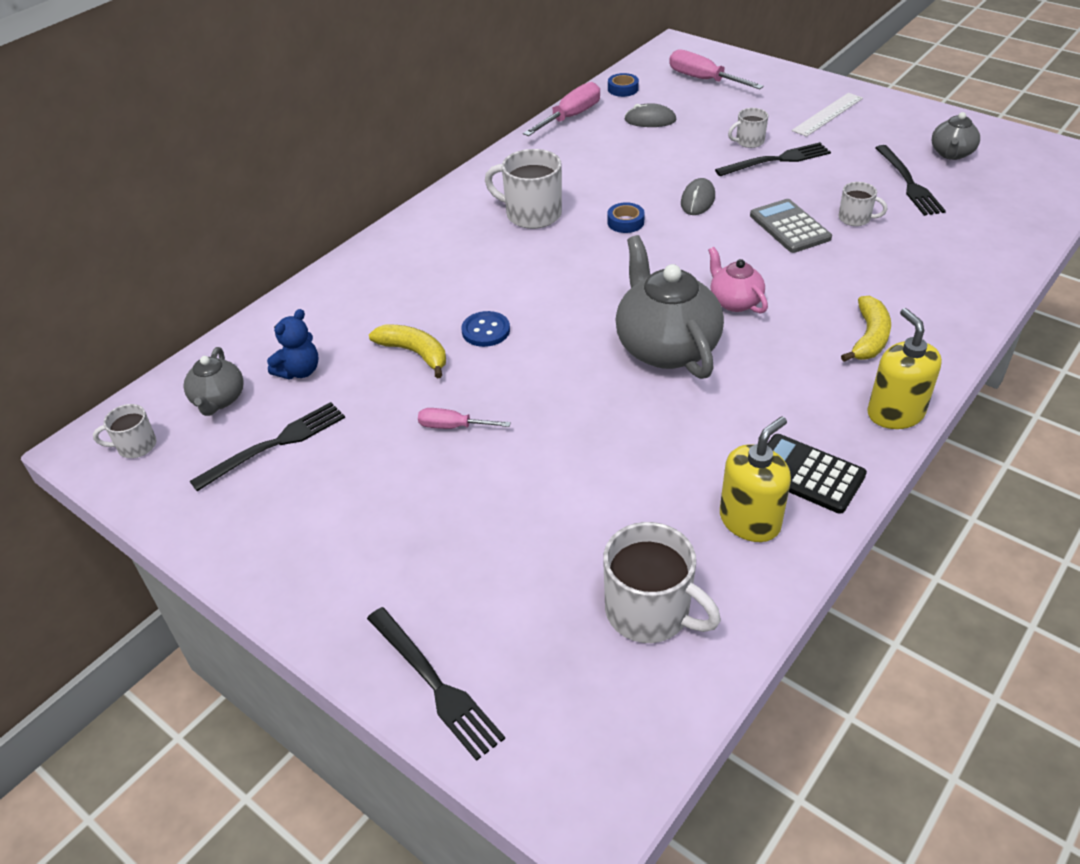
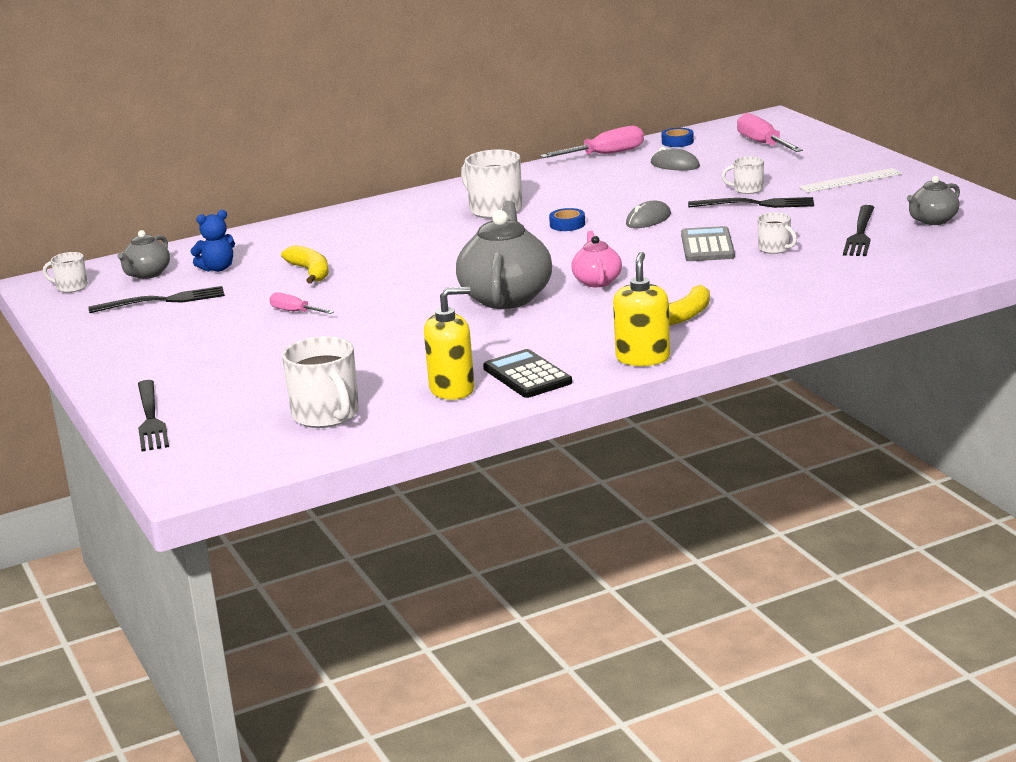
camera: 25 degrees right, 20 degrees down
blue button [461,311,510,347] -> none

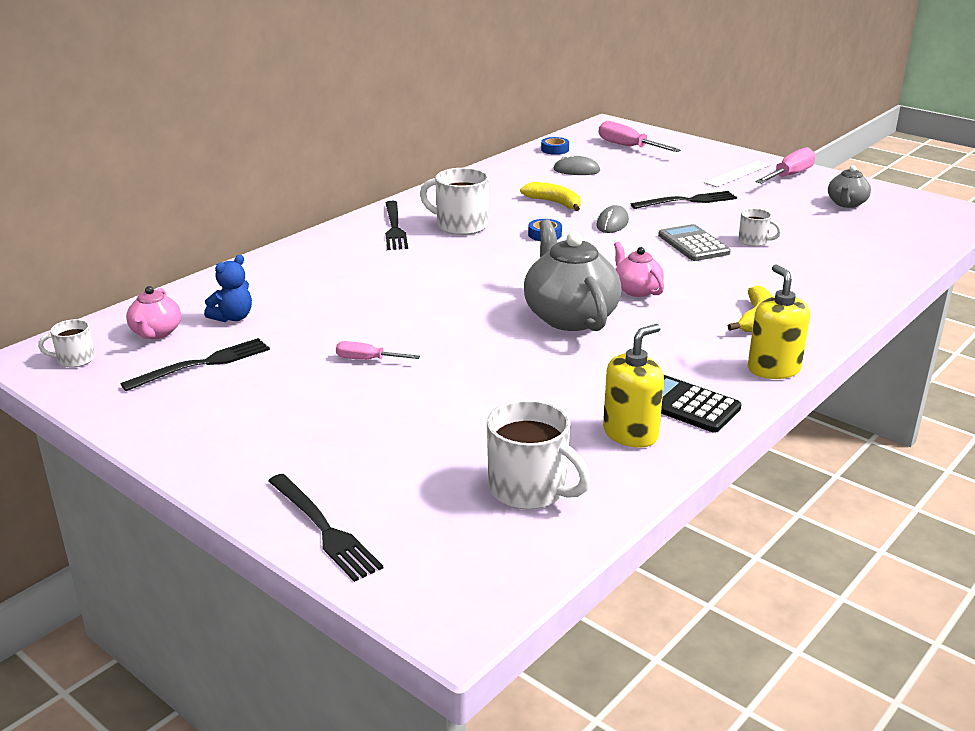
camera: 25 degrees left, 5 degrees up
grey teapot [117,230,170,279] -> pink teapot [126,286,181,339]
yellow banana [281,245,329,284] -> yellow banana moved to [520,182,581,211]
pink screwdriver [540,126,644,158] -> pink screwdriver moved to [755,147,816,184]
white mug [721,156,764,194] -> none
black fork [843,205,874,256] -> black fork moved to [385,201,408,250]

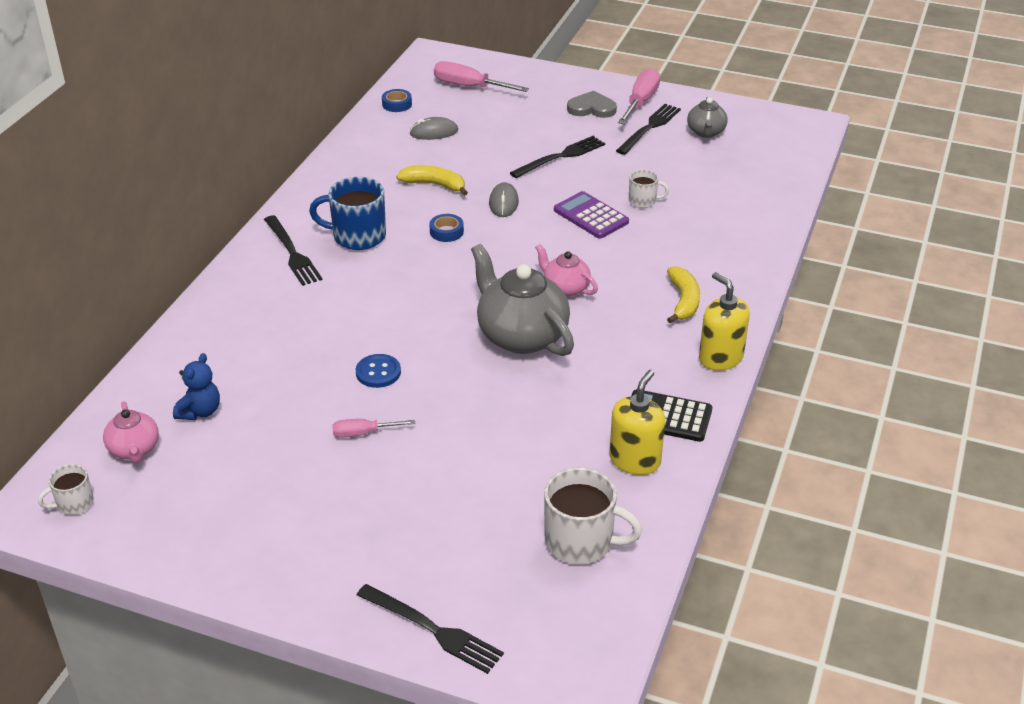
camera: 20 degrees left, 10 degrees up
black fork [120,338,270,391] -> black fork moved to [616,104,681,155]
white mug [420,168,489,235] -> blue mug [309,177,386,250]
grey calculator [658,224,731,261] -> purple calculator [554,191,629,239]
white ruler [704,161,771,187] -> grey heart [567,91,617,118]
none -> blue button [356,354,401,388]

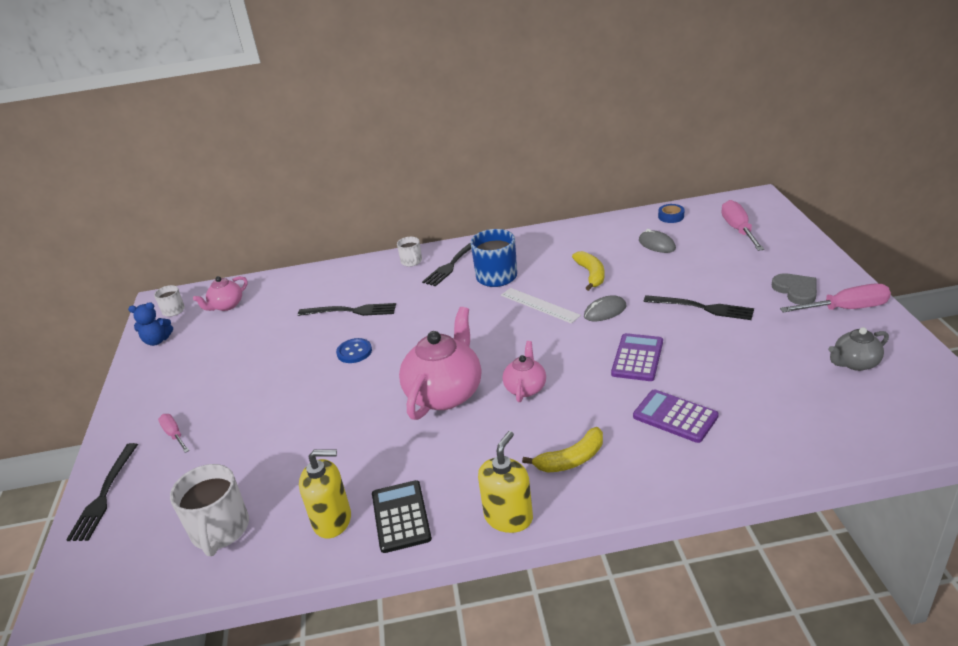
camera: 65 degrees right, 5 degrees down
blue teddy bear [173,353,220,420] -> blue teddy bear moved to [128,302,173,346]
pink screwdriver [332,419,415,438] -> pink screwdriver moved to [158,414,189,453]
blue tape [429,214,464,242] -> white ruler [501,288,581,324]
grey teapot [471,244,574,356] -> pink teapot [399,307,481,420]
black fork [616,104,681,155] -> black fork moved to [298,303,396,316]
white mug [629,170,669,208] -> white mug moved to [397,237,422,267]
none -> purple calculator [633,389,719,443]

